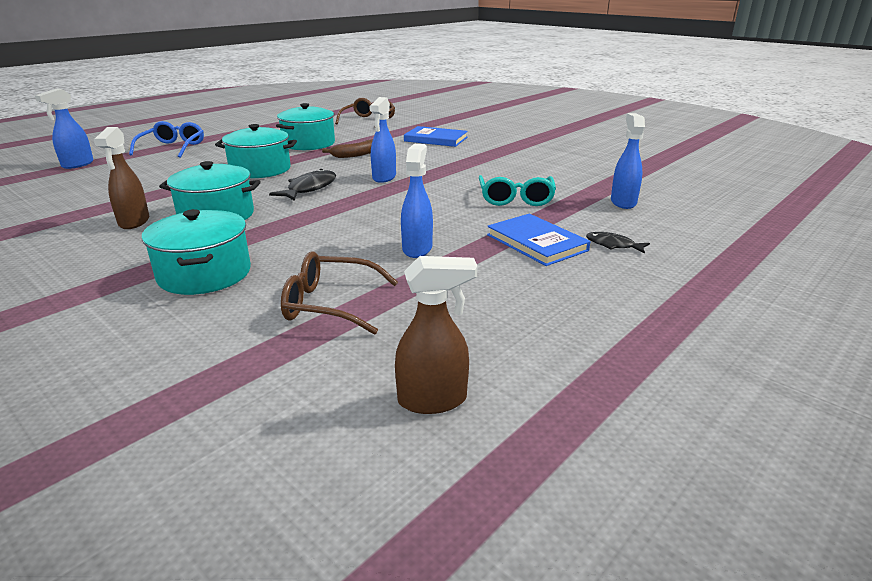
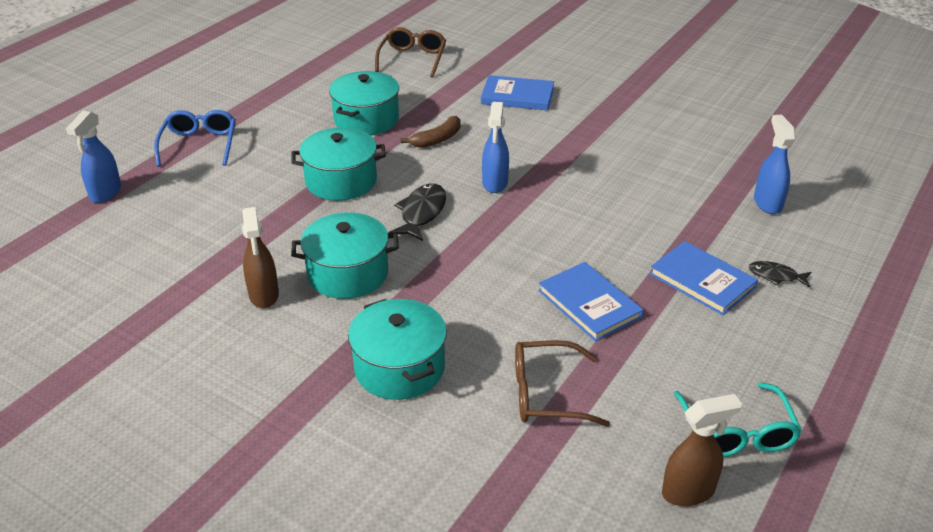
camera: 10 degrees left, 10 degrees up
blue spray bottle [401,144,433,258] -> blue book [538,262,643,342]
turquoise glasses [479,175,556,206] -> turquoise glasses moved to [674,382,802,457]

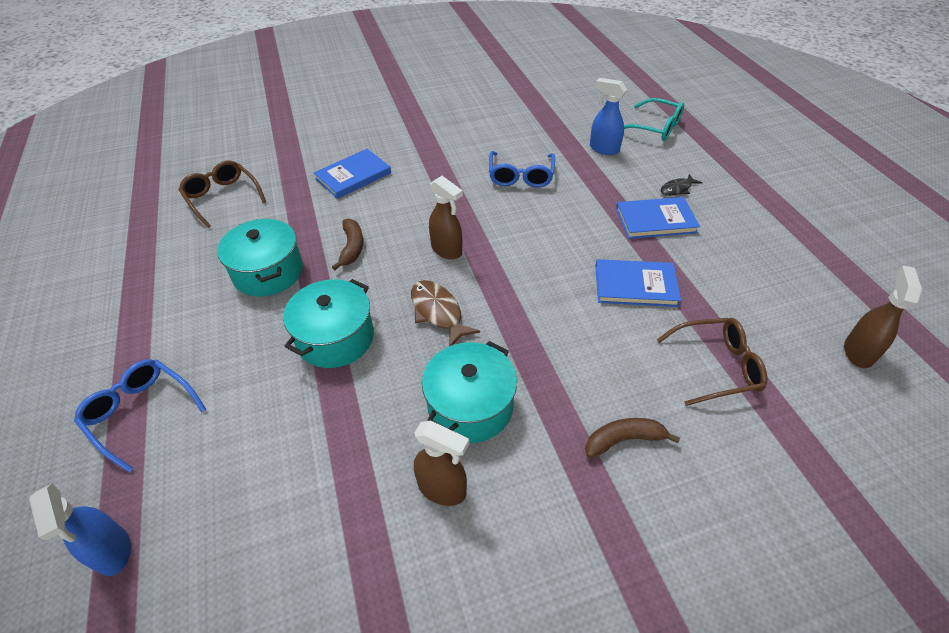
camera: 50 degrees left, 10 degrees up
turquoise pot [348,299,447,400] -> brown banana [585,418,680,458]
black fish [389,184,446,241] -> brown fish [411,280,480,346]
blue spray bottle [482,102,509,193] -> brown spray bottle [429,176,463,260]
brown glasses [515,340,610,427] -> brown glasses turned 135 degrees counterclockwise [657,318,768,406]
turquoise glasses [674,382,802,457] -> turquoise glasses moved to [624,98,684,141]
none -> blue glasses [489,151,555,188]

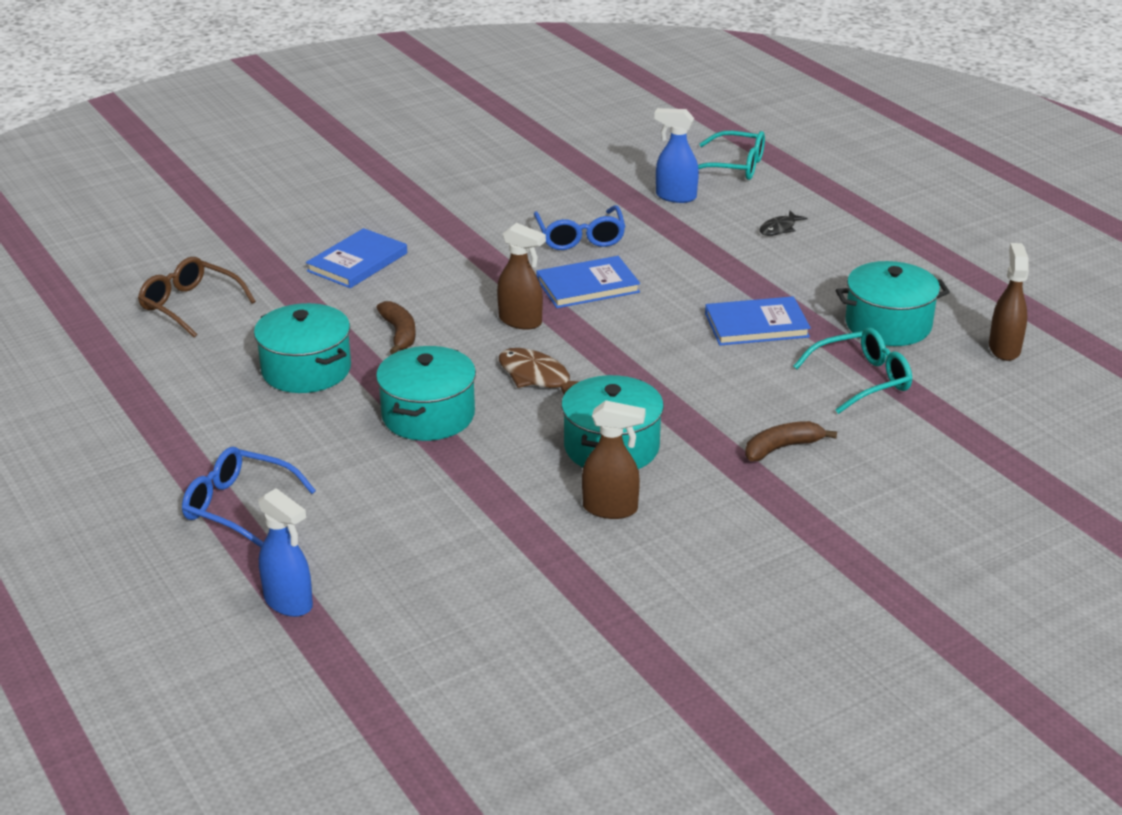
camera: 15 degrees left, 15 degrees down
blue book [616,197,700,239] -> blue book moved to [537,256,640,308]
brown glasses [657,318,768,406] -> turquoise glasses [793,328,912,414]
none -> turquoise pot [836,261,950,346]

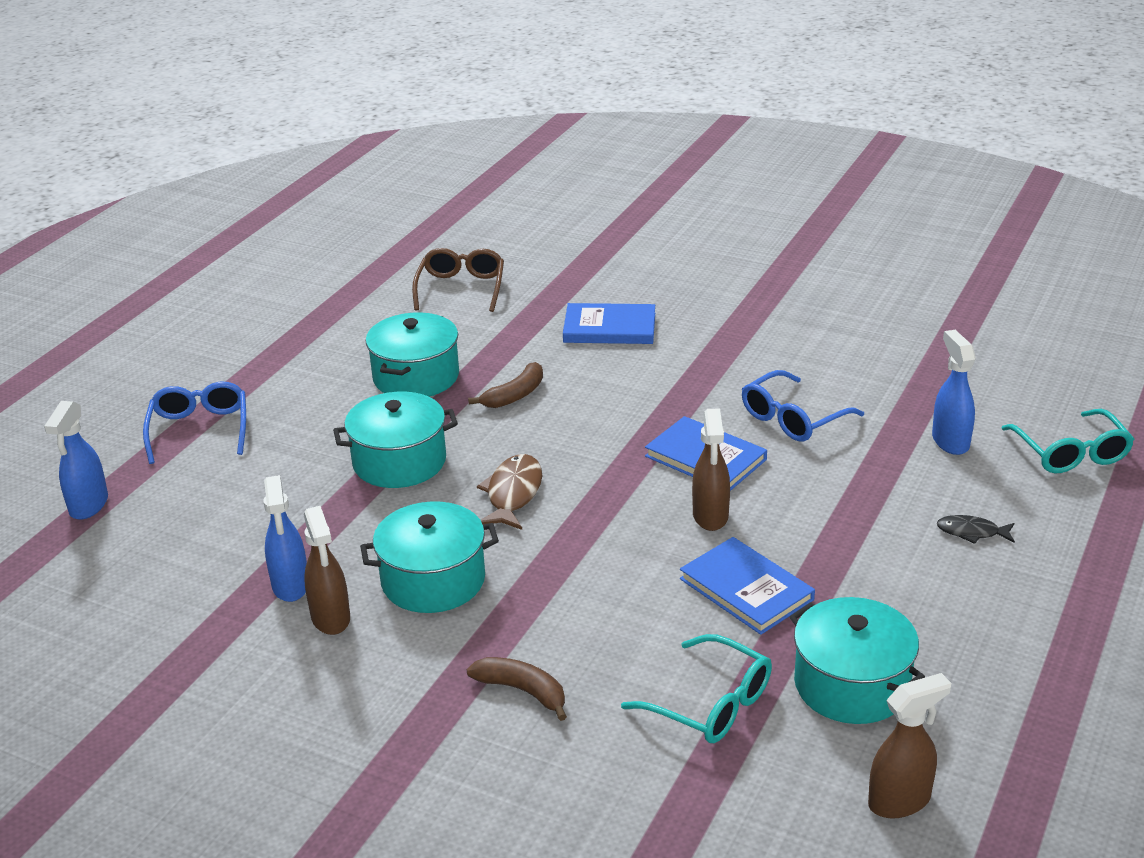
camera: 60 degrees right, 0 degrees up
brown spray bottle [497,223,546,330] -> brown spray bottle moved to [692,408,730,531]
none -> blue spray bottle [263,475,307,602]

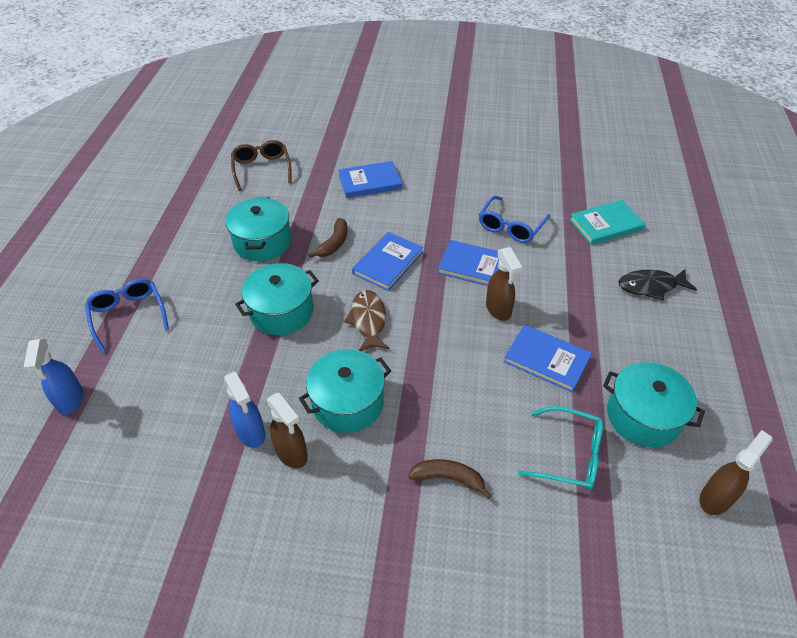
camera: 20 degrees left, 15 degrees up
blue spray bottle [932,330,976,455] -> turquoise book [569,200,646,245]
black fish [937,515,1015,544] -> black fish [619,269,697,300], size x1.62
turquoise glasses [1001,409,1134,473] -> none
none -> blue book [352,232,423,291]

